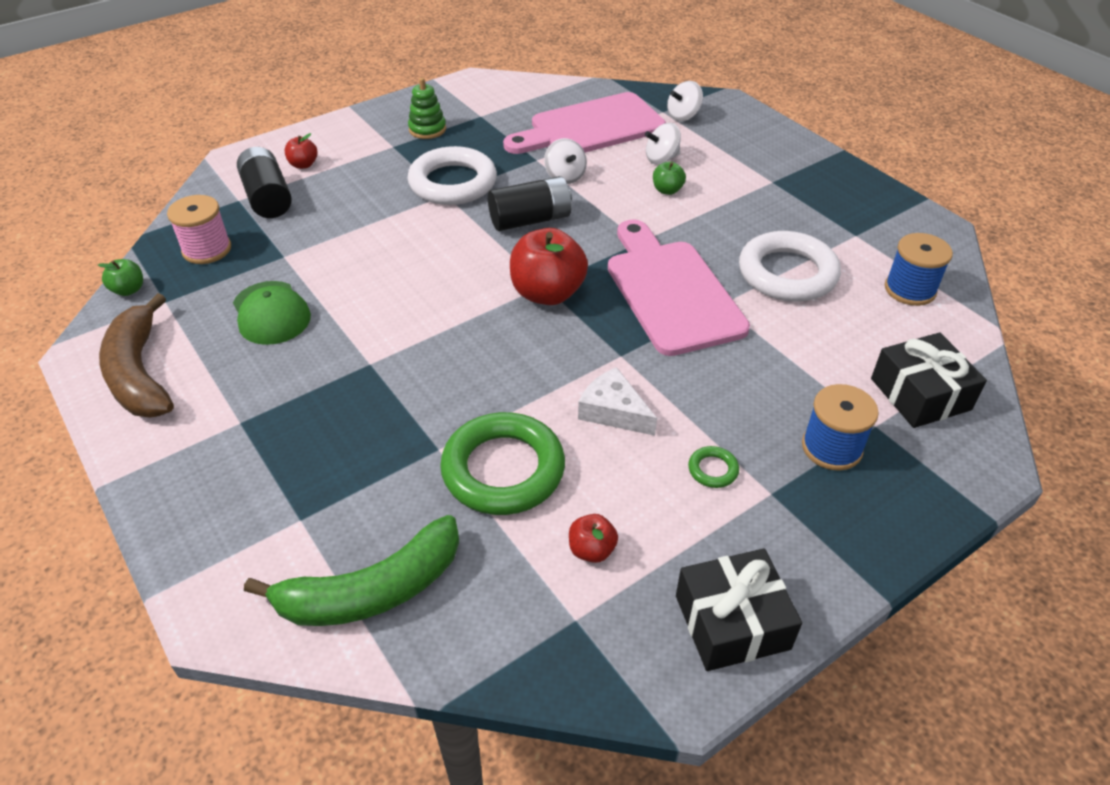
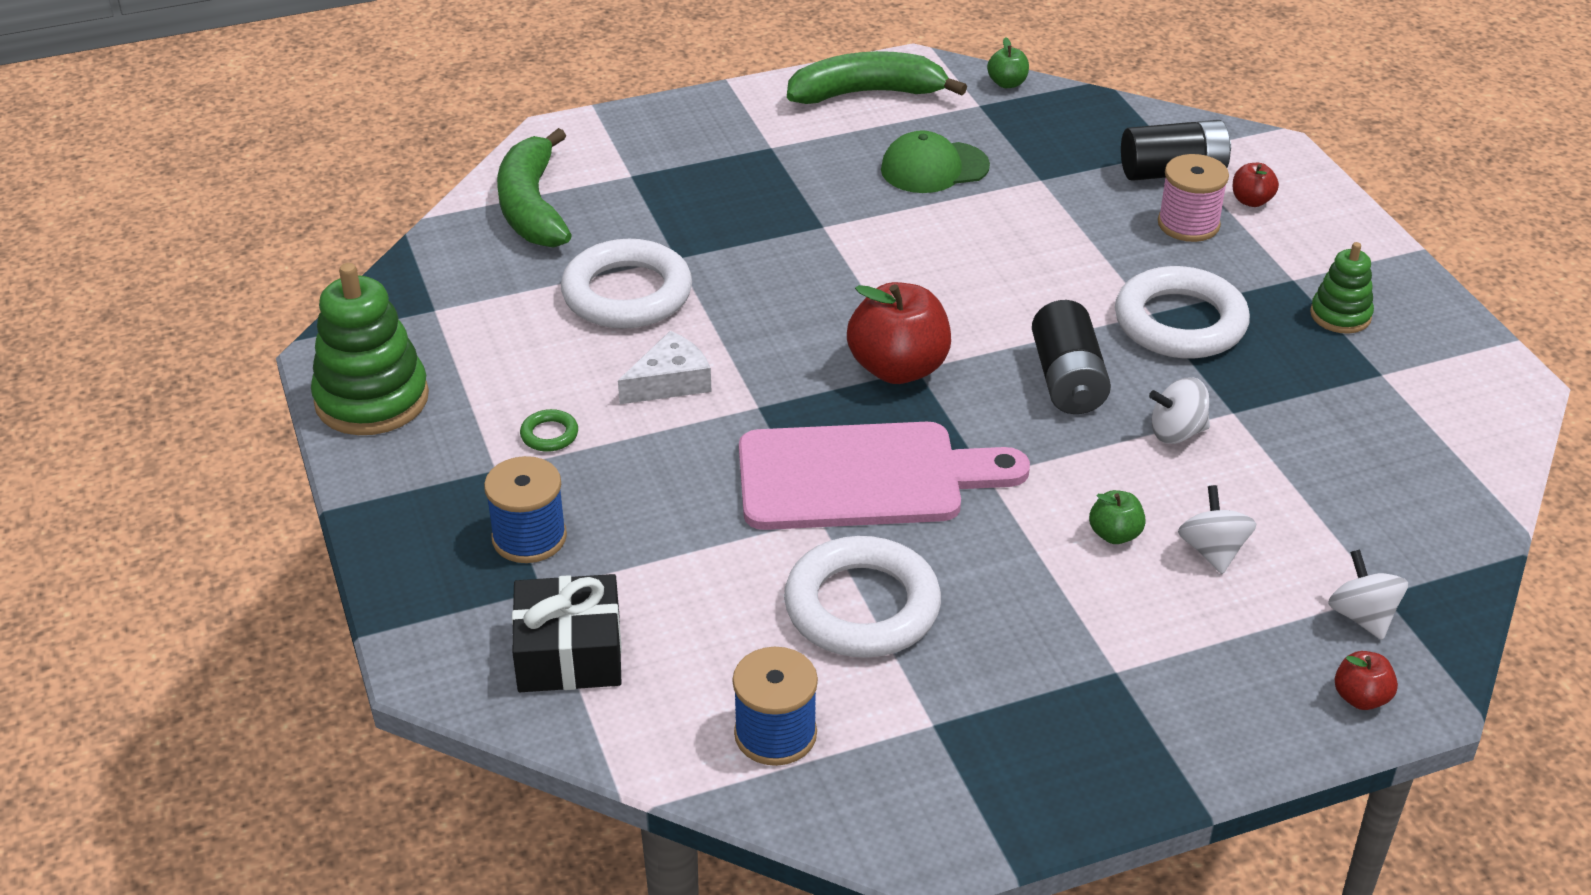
camera: 105 degrees right, 5 degrees down
brown banana [99,293,174,418] -> green banana [787,51,967,104]
pink spool [167,195,231,264] -> pink spool moved to [1158,154,1229,242]
green ring [440,412,565,515] -> white ring [561,239,692,329]
pink cutting board [503,92,666,154] -> none
red apple [569,514,618,563] -> red apple moved to [1335,651,1398,710]
black gift [676,548,802,671] -> green stacking toy [311,263,429,435]

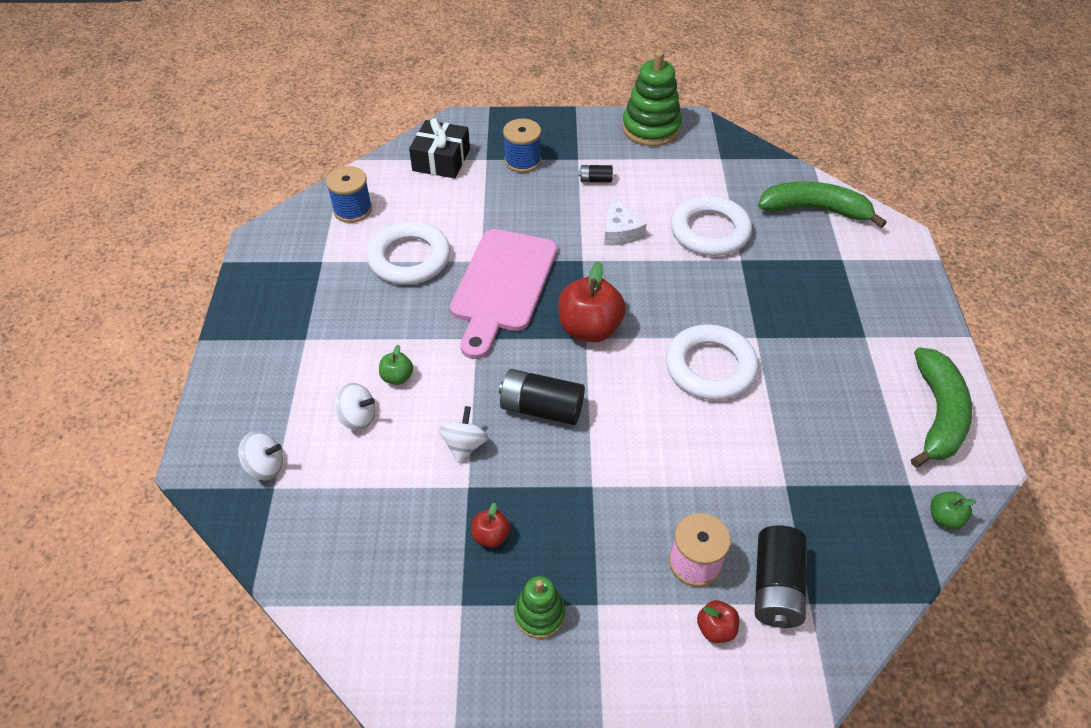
camera: 110 degrees right, 10 degrees up
green ring [520,409,578,452] -> black battery [579,165,613,182]
green cap [881,130,990,193] -> none
white ring [1115,266,1250,359] -> white ring moved to [666,324,758,400]
red apple [1335,651,1398,710] -> red apple moved to [472,503,511,548]

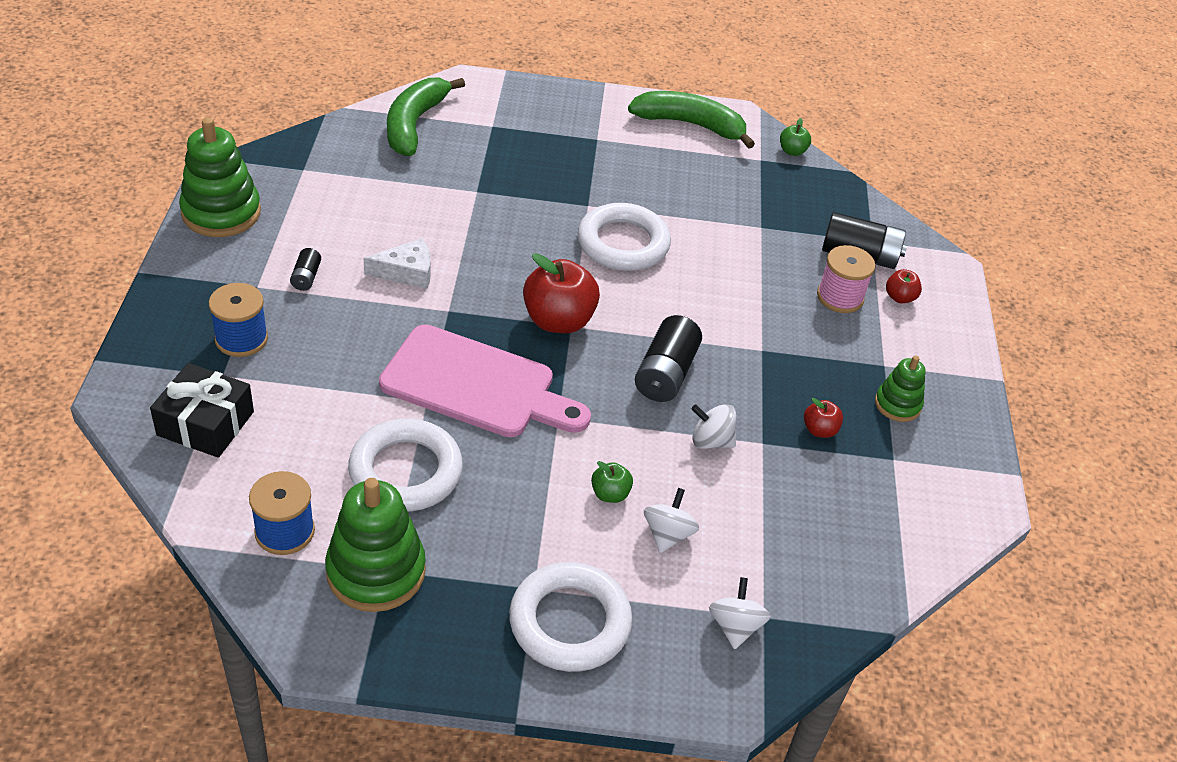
camera: 90 degrees left, 5 degrees down
white ring [671,195,752,256] -> white ring moved to [509,562,632,672]
none -> green stacking toy [325,478,426,612]

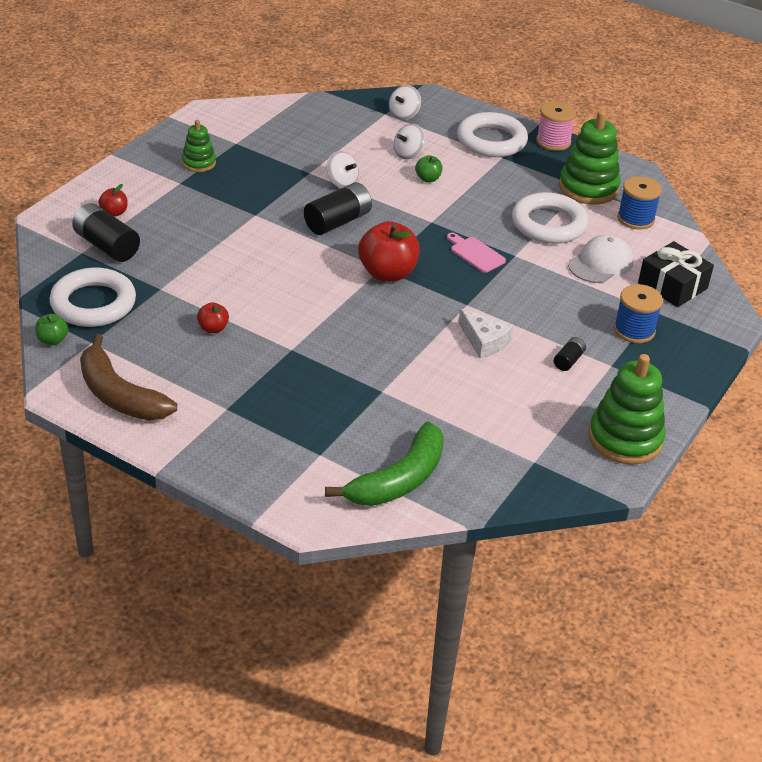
camera: 150 degrees left, 5 degrees down
white cheese [364,238,431,289] -> white cheese turned 150 degrees counterclockwise [458,309,513,358]
pink cutting board [379,325,591,437] -> pink cutting board [447,233,506,273], size x0.44
white ring [578,203,671,271] -> white ring moved to [49,268,136,327]
green banana [628,91,755,149] -> brown banana [80,334,177,421]
red apple [804,398,843,438] -> red apple moved to [197,302,229,333]
pink spool [817,245,875,313] -> pink spool moved to [536,101,576,151]
none -> white cap [568,235,633,283]

